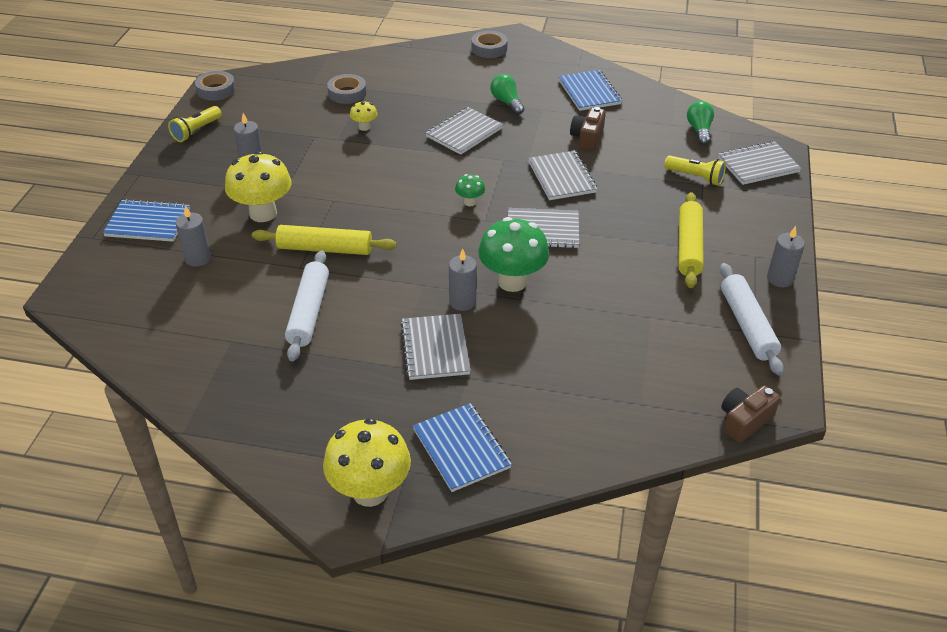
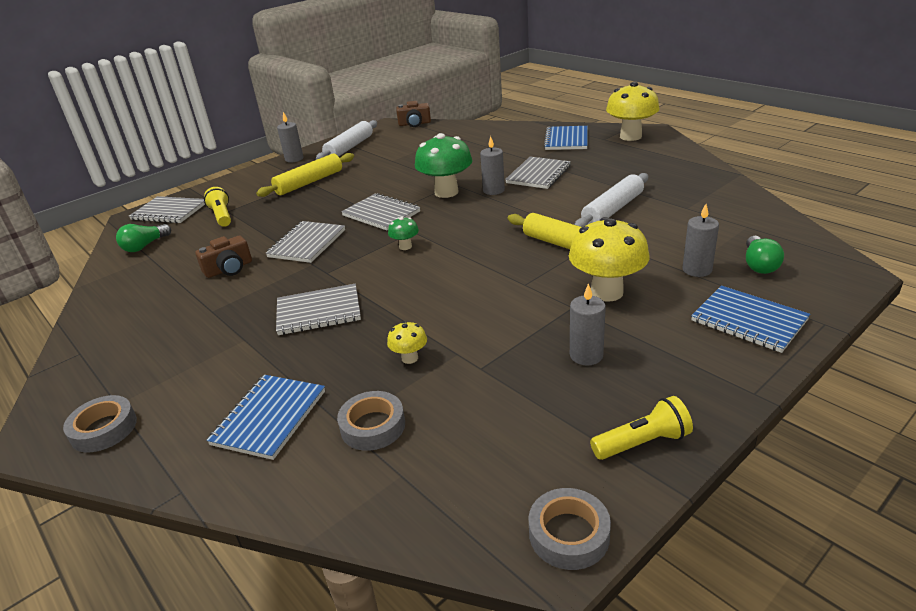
camera: 140 degrees left, 10 degrees down
green light bulb [490,74,524,115] -> green light bulb moved to [746,236,784,274]
blue notebook [558,70,622,111] -> blue notebook moved to [207,375,325,460]

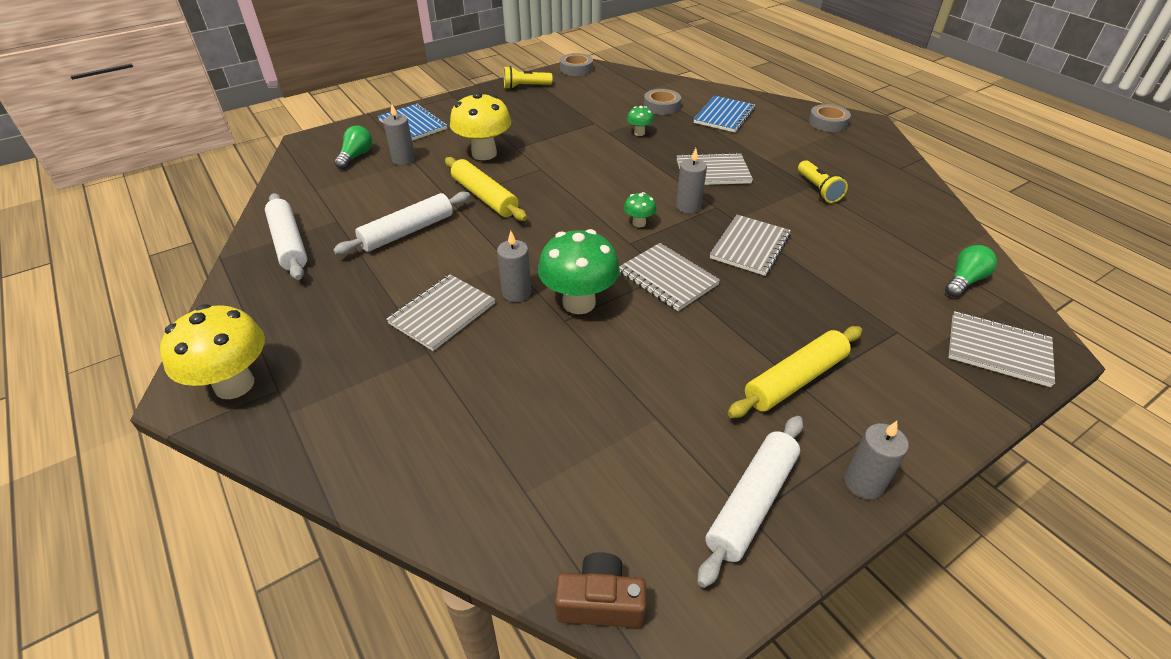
camera: 175 degrees left, 10 degrees up
brown camera [195,236,252,278] -> none
yellow flashlight [204,187,231,227] -> yellow flashlight moved to [798,160,848,203]
yellow mushroom [387,321,427,364] -> green mushroom [627,106,654,136]
blue notebook [544,126,588,150] -> none
grey candle [570,283,606,365] -> grey candle moved to [676,148,707,214]
none -> white rolling pin [265,193,307,280]

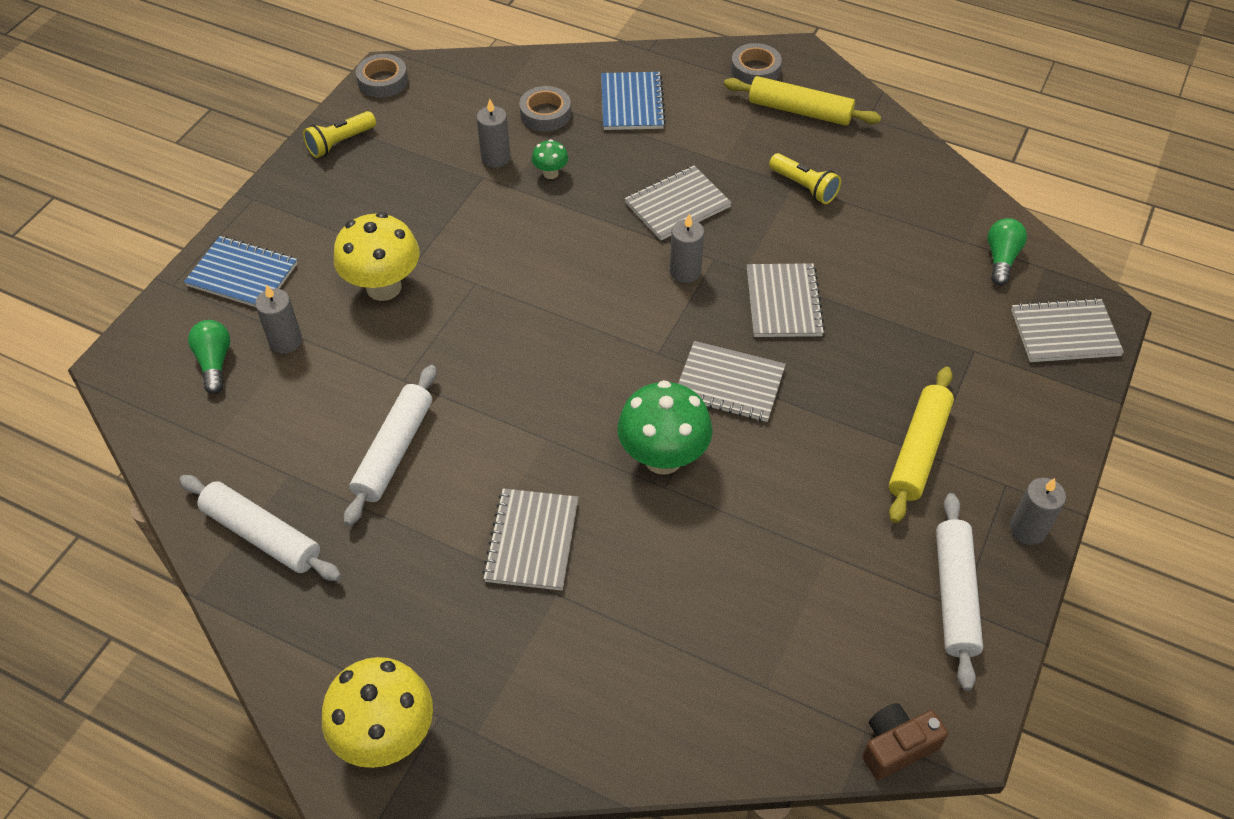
camera: 30 degrees left, 10 degrees up
yellow rolling pin [445,157,527,221] -> yellow rolling pin moved to [724,76,881,126]
grey candle [497,231,531,302] -> grey candle moved to [477,99,511,168]
green mushroom [624,192,656,228] -> none

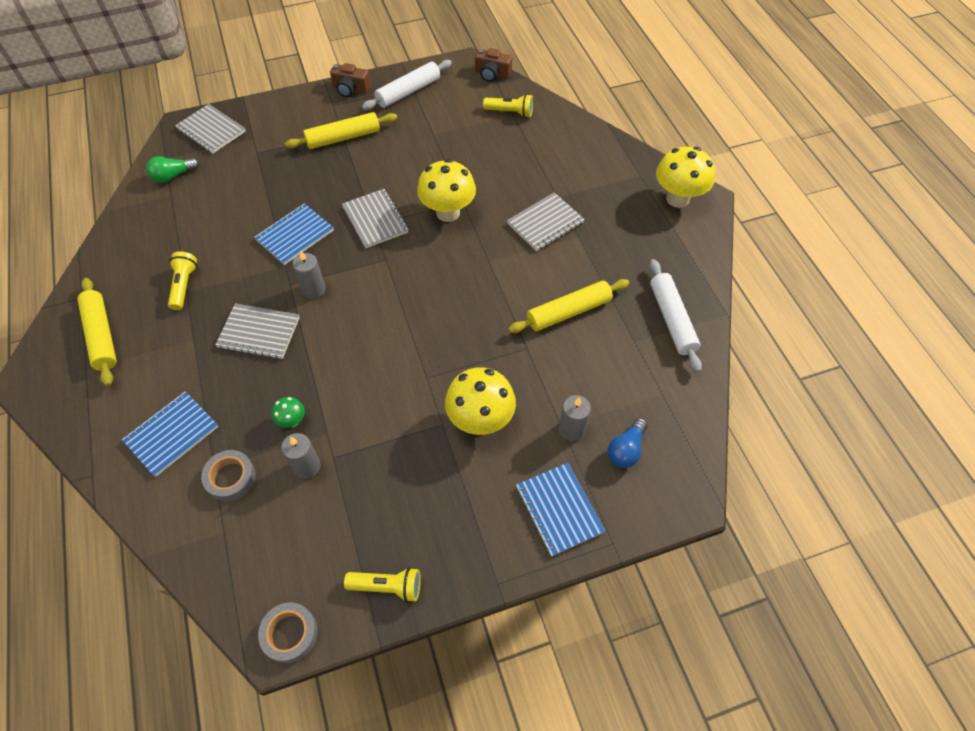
camera: 135 degrees left, 5 degrees up
green light bulb [188,320,231,394] -> blue light bulb [607,418,648,468]
white rolling pin [344,365,436,526] -> yellow rolling pin [508,279,629,333]
green mushroom [617,380,713,475] -> yellow mushroom [417,159,476,222]
grey tape [731,43,782,85] -> none
grey notebook [747,263,825,337] -> blue notebook [254,203,334,265]
grey candle [1010,478,1066,545] -> brown camera [330,63,371,97]
none -> yellow flashlight [483,94,533,118]

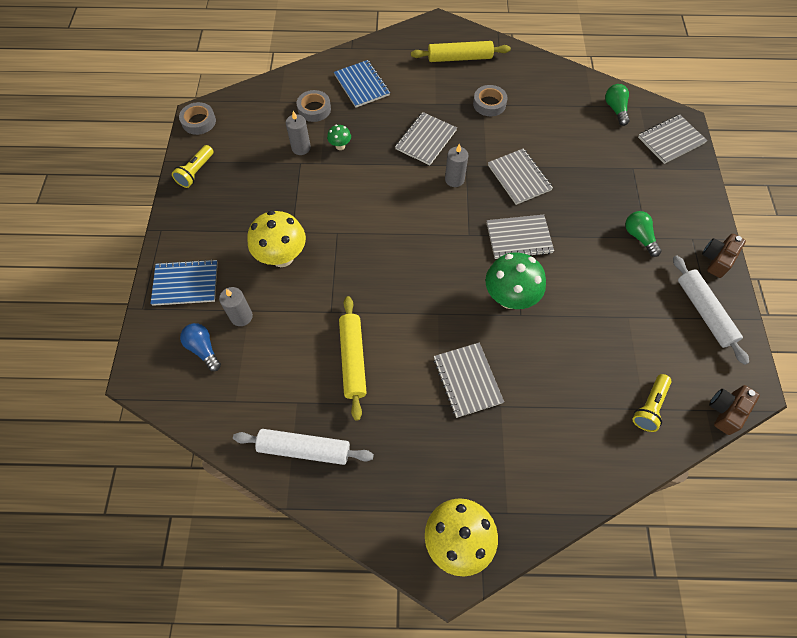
camera: 110 degrees right, 5 degrees up
yellow flashlight [168,251,197,310] -> grey tape [473,85,508,116]
blue notebook [254,203,334,265] -> grey notebook [488,149,553,205]
yellow rolling pin [285,112,398,149] -> green light bulb [625,211,661,257]
yellow mushroom [417,159,476,222] -> green mushroom [485,252,546,309]

